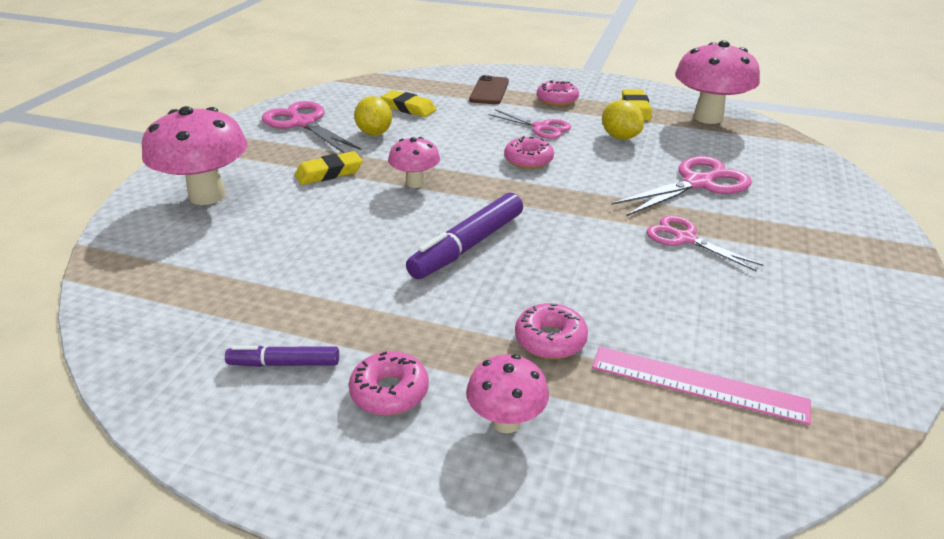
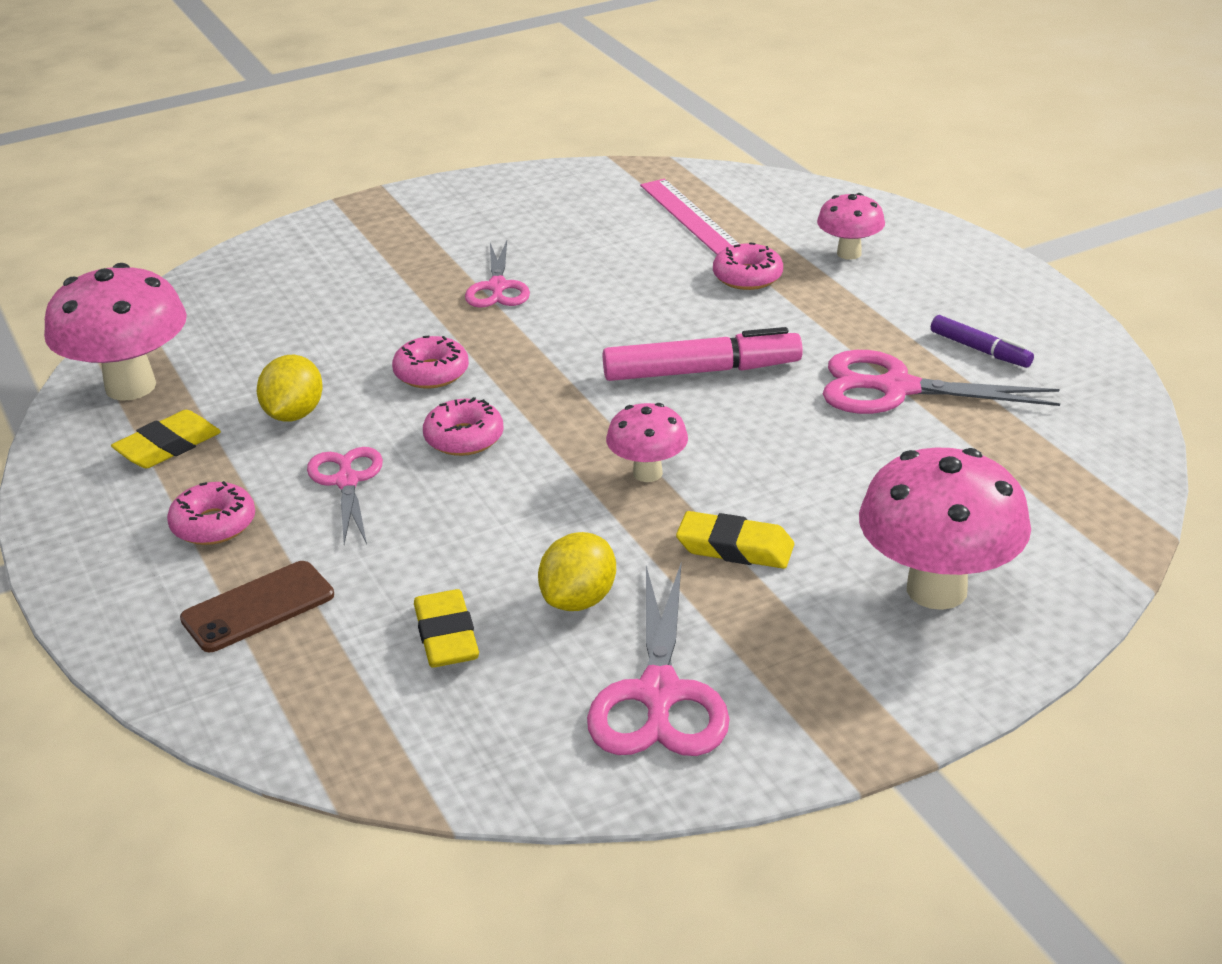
camera: 135 degrees left, 0 degrees up
pink donut [349,351,429,415] -> pink donut moved to [392,336,469,389]
purple marker [406,193,523,279] -> pink marker [603,327,803,381]
pink scissors [612,156,752,216] -> pink scissors moved to [823,350,1060,414]

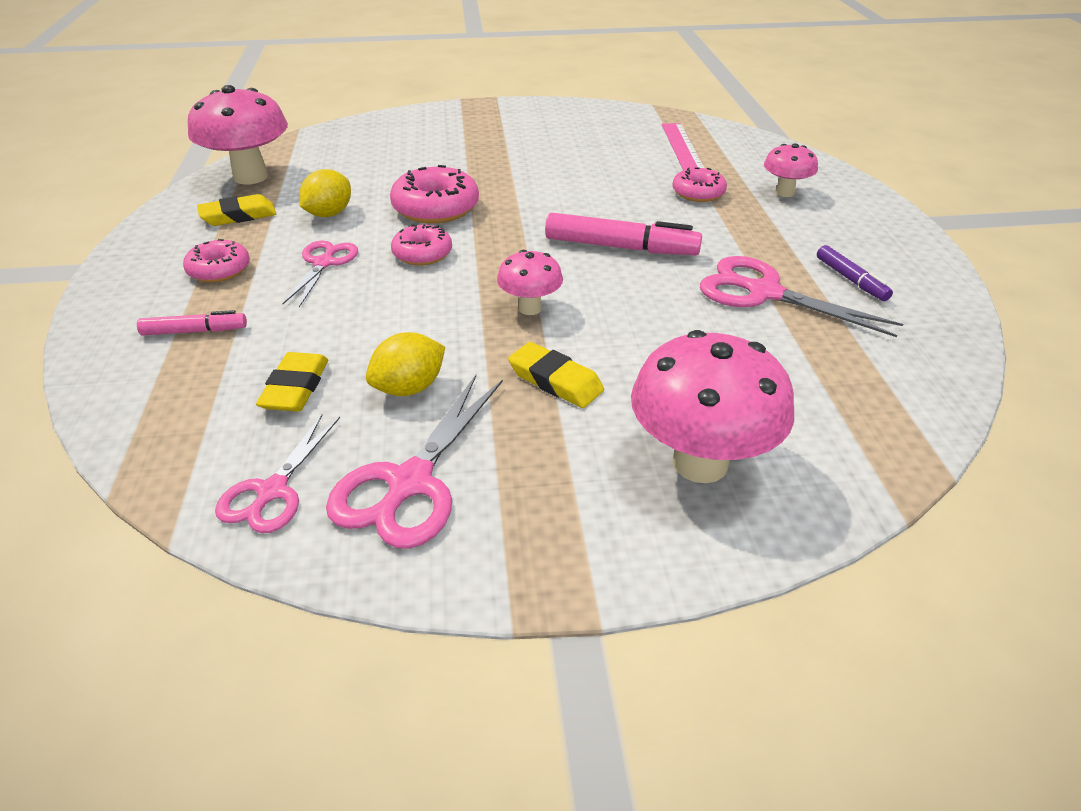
camera: 20 degrees right, 5 degrees up
brown phone [180,561,334,652] -> pink marker [137,310,247,336]
pink donut [392,336,469,389] -> pink donut [390,165,479,224], size x1.59
pink scissors [465,241,530,308] -> pink scissors moved to [215,415,340,533]

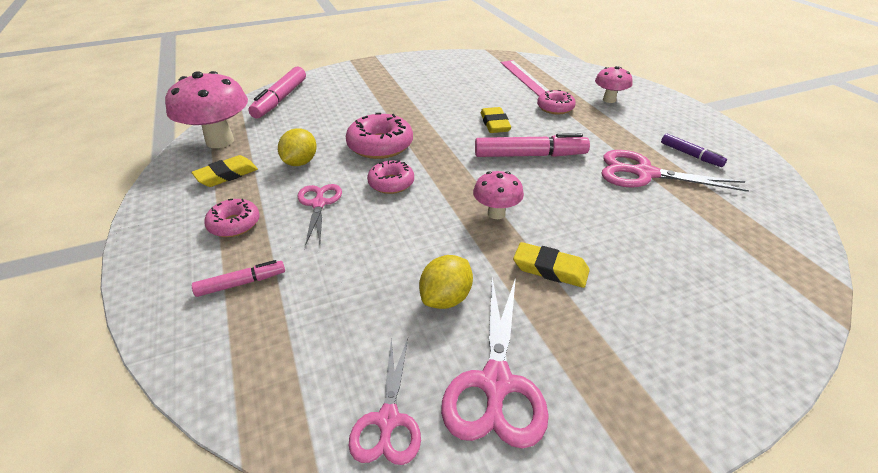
camera: 15 degrees left, 0 degrees up
yellow eraser [256,352,328,412] -> yellow eraser moved to [481,107,511,133]
pink mushroom [631,330,794,483] -> none
none -> pink marker [248,66,306,119]

